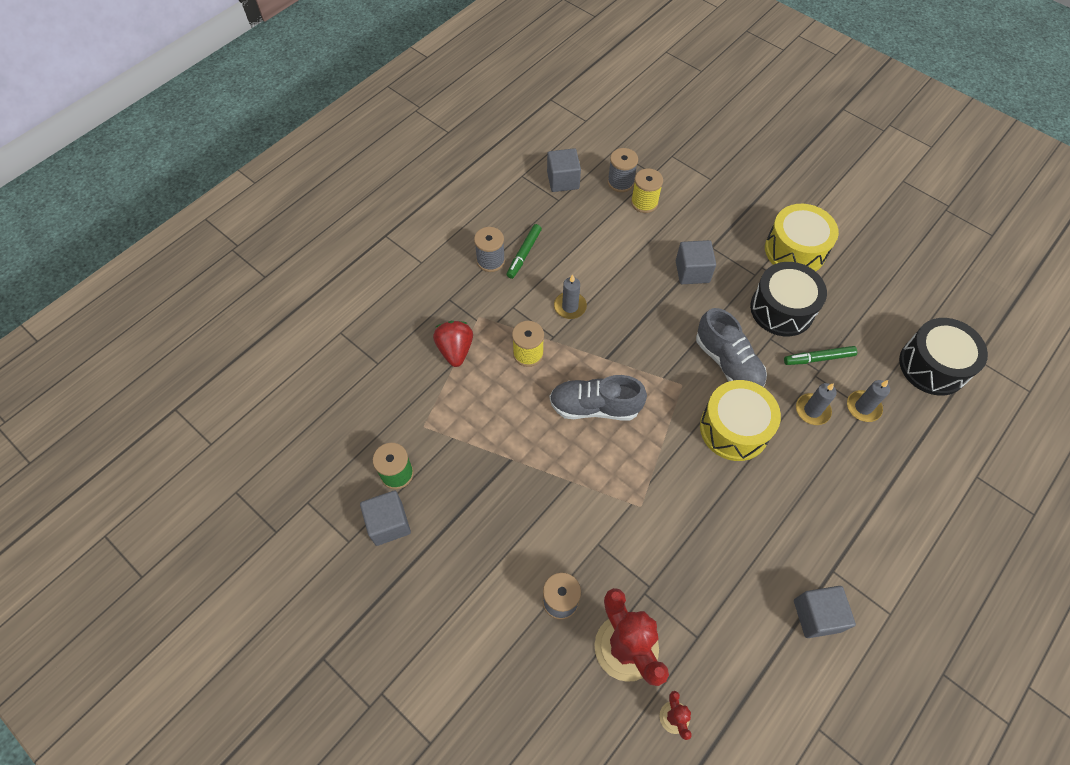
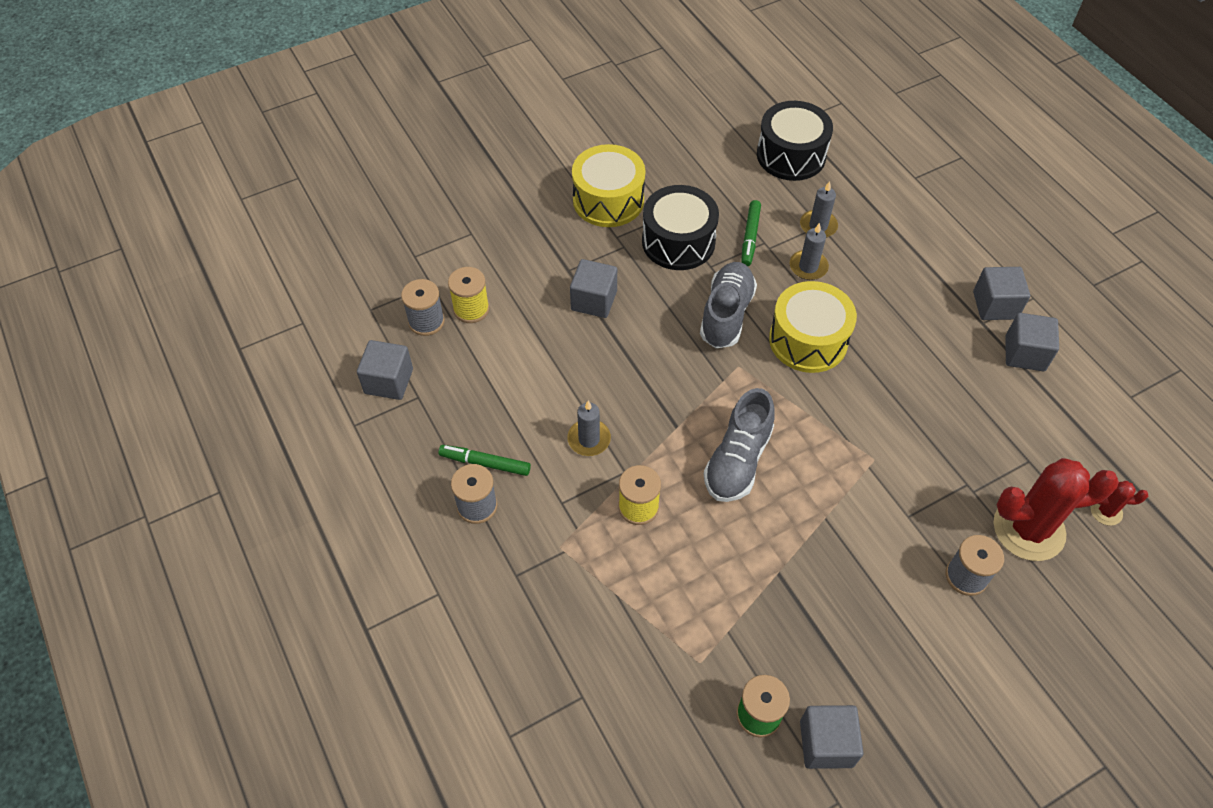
camera: 70 degrees left, 5 degrees down
red strawberry [433,321,473,367] -> none
green marker [507,224,542,279] -> green marker turned 150 degrees clockwise [438,445,531,476]
grey shoe [696,308,767,387] -> grey shoe turned 60 degrees counterclockwise [700,262,757,348]
none -> grey cube [973,267,1030,320]

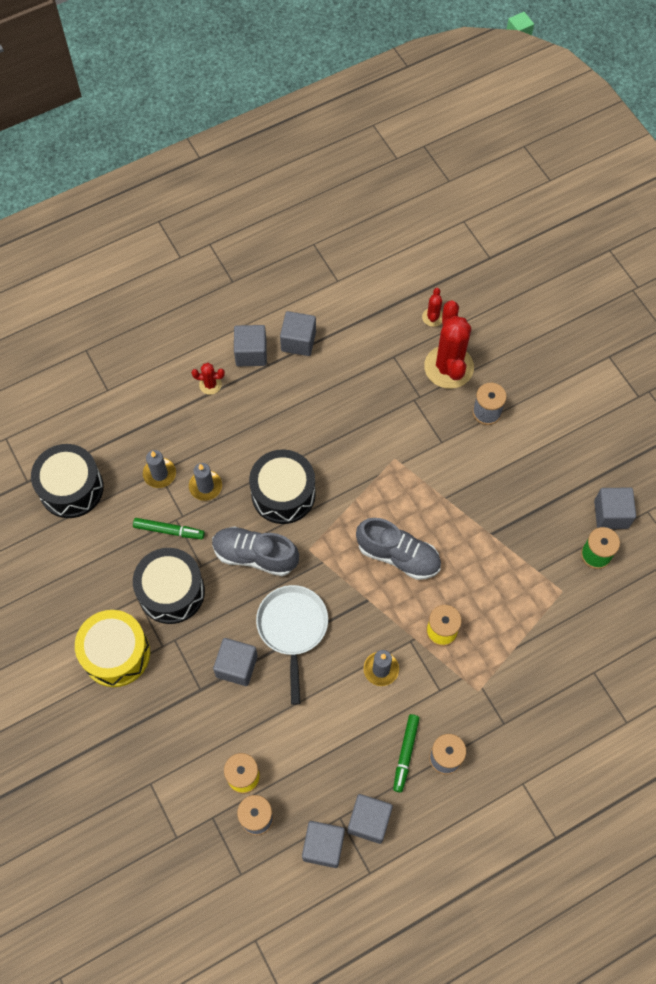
camera: 90 degrees left, 10 degrees up
yellow drum [769,281,857,373] -> black drum [249,449,316,524]
none -> red cactus [192,363,225,395]
none -> white pan [256,585,328,705]
none -> grey cube [348,794,393,844]

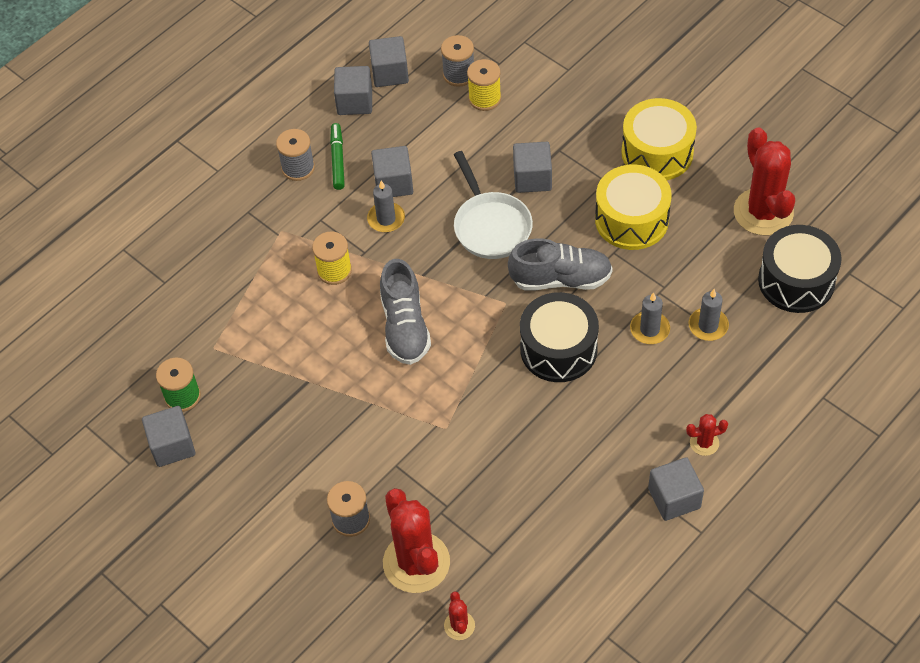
camera: 165 degrees right, 10 degrees down
green marker [133,518,205,539] -> none
black drum [133,548,205,624] -> yellow drum [595,165,672,250]
grey cube [280,311,316,356] -> grey cube moved to [371,146,413,197]
grey shoe [356,518,441,580] -> grey shoe turned 105 degrees counterclockwise [380,259,431,365]
none -> red cactus [734,127,795,236]

